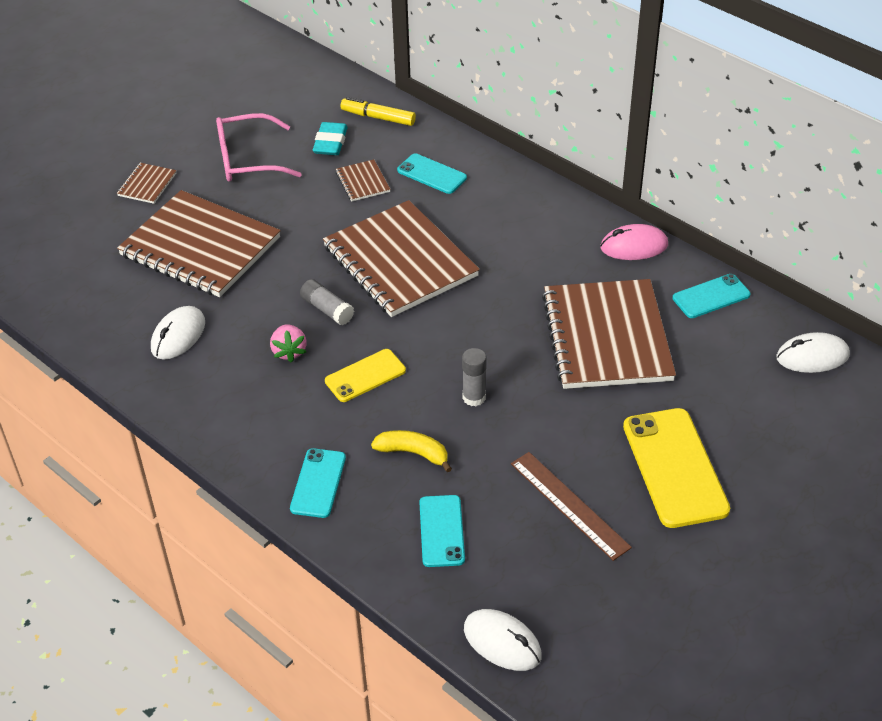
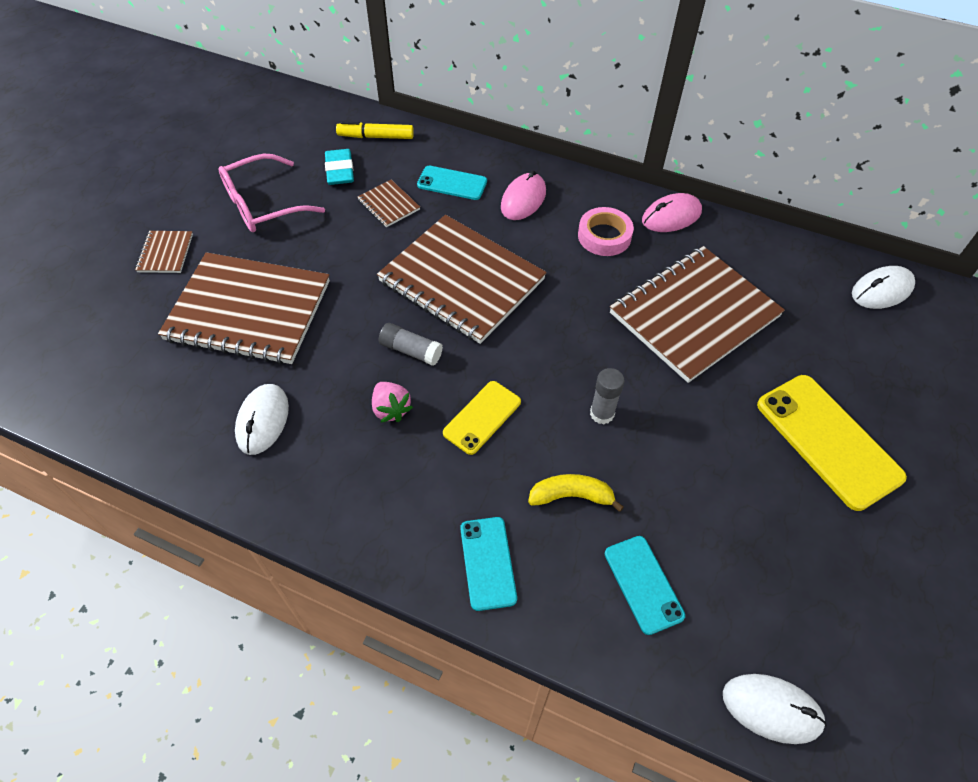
camera: 20 degrees left, 10 degrees up
brown ruler [511,452,632,561] -> none
brown notebook [542,279,676,389] -> brown notebook turned 75 degrees clockwise [610,246,785,383]
turquoise phone [672,274,750,318] -> none
none -> pink mouse [501,170,546,220]
none -> pink tape [578,207,634,256]

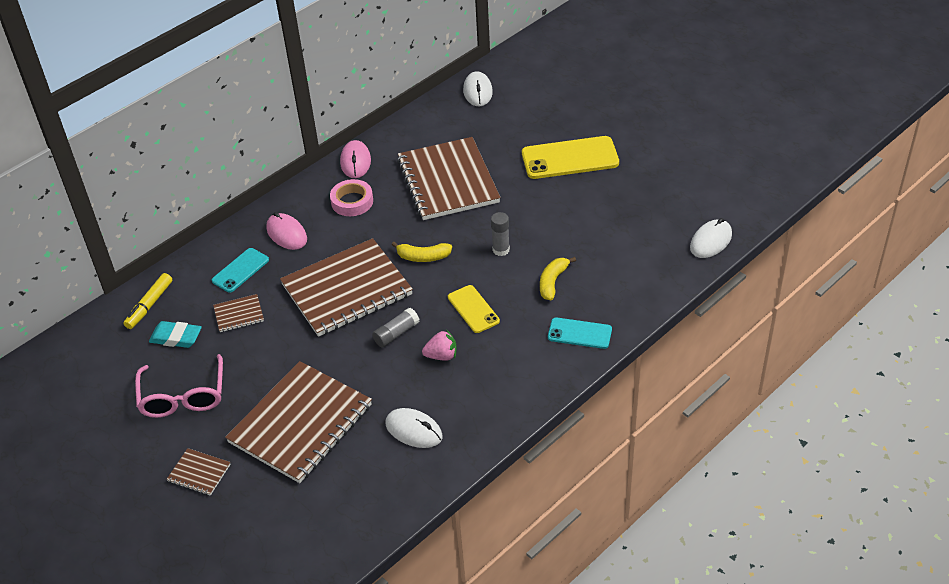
camera: 65 degrees left, 10 degrees down
turquoise phone [605,536,685,635] -> none
none -> yellow banana [392,242,452,262]

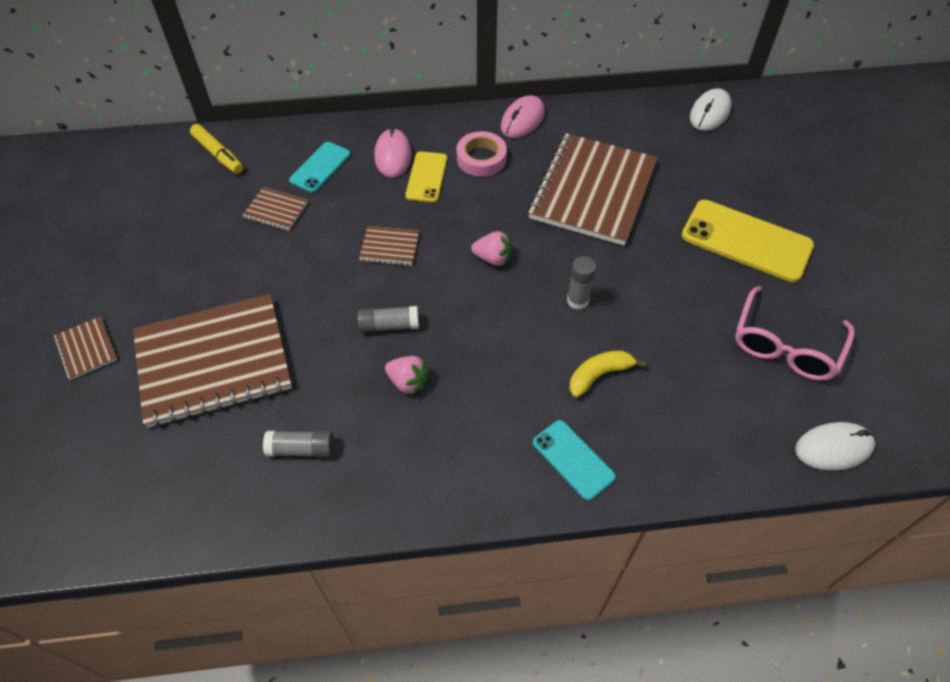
camera: 35 degrees right, 10 degrees up
yellow marker [123,273,172,329] -> yellow marker turned 105 degrees counterclockwise [190,124,243,174]
pink glasses [135,354,223,418] -> pink glasses moved to [735,286,855,381]
turquoise eraser [149,321,202,348] -> none
turquoise phone [212,248,269,292] -> turquoise phone turned 45 degrees counterclockwise [289,142,351,193]
brown notebook [280,238,413,337] -> brown notebook [359,226,419,266], size x0.42
white mouse [386,408,443,448] -> grey glue stick [263,431,334,457]
yellow banana [392,242,452,262] -> pink strawberry [471,231,511,266]
yellow phone [448,285,500,333] -> yellow phone moved to [405,151,447,203]

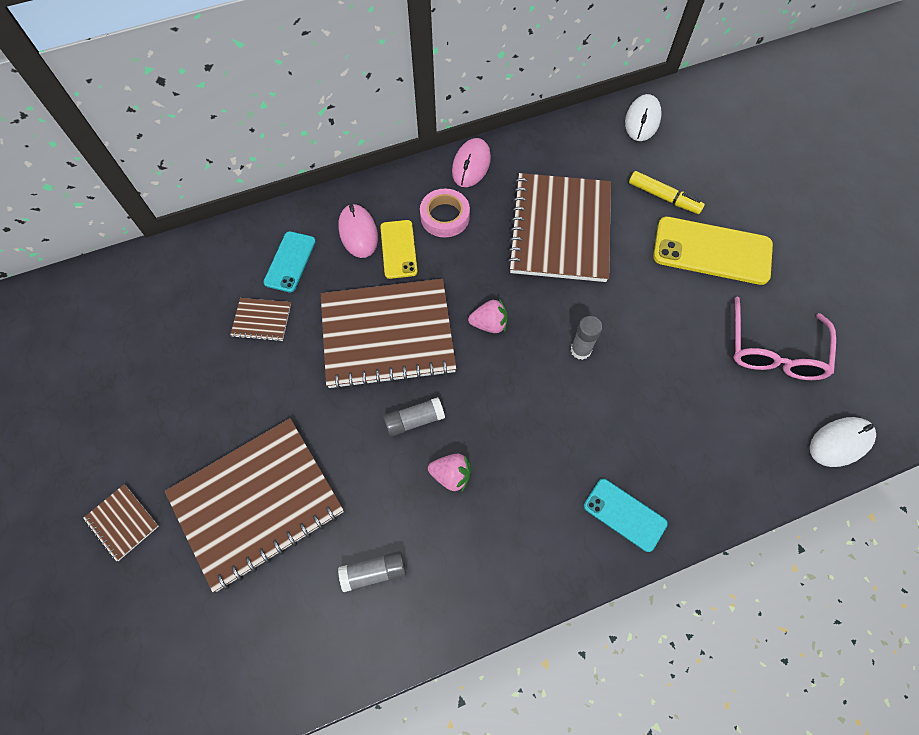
camera: 15 degrees left, 10 degrees up
yellow marker [190,124,243,174] -> yellow marker moved to [629,171,705,214]
brown notebook [359,226,419,266] -> brown notebook [321,279,456,389], size x2.38
yellow banana [569,350,646,398] -> none

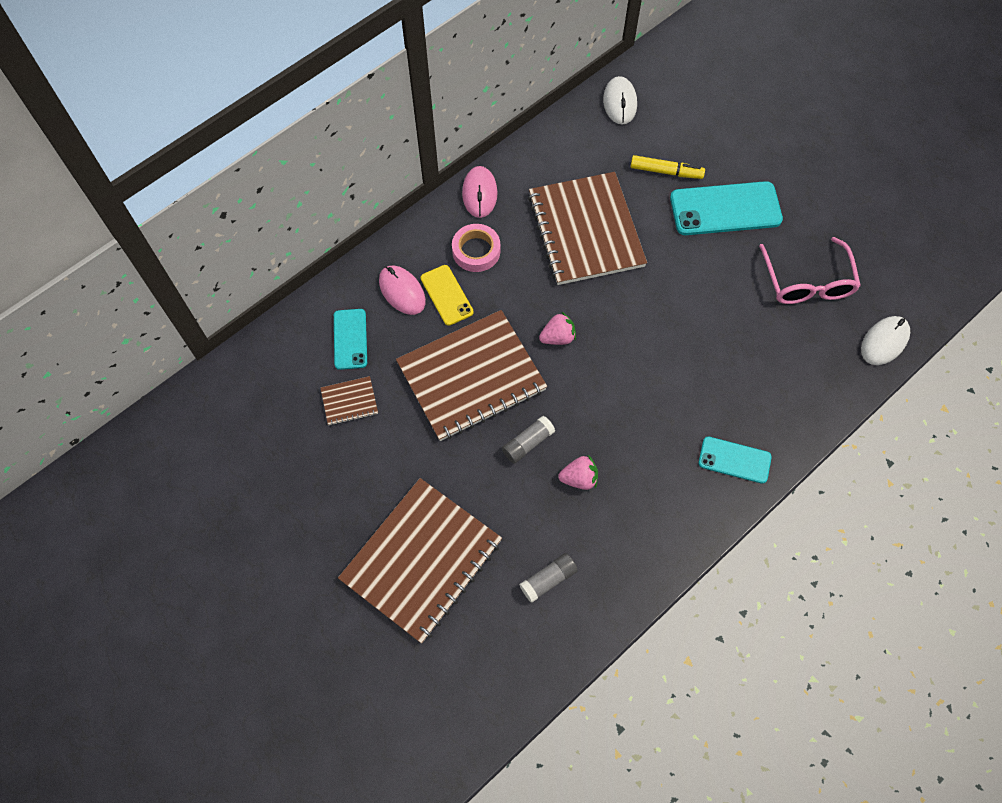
camera: 20 degrees left, 0 degrees up
brown notebook [83,484,159,561] -> none
grey glue stick [571,316,602,360] -> none
yellow phone [653,217,773,285] -> turquoise phone [670,181,783,235]

